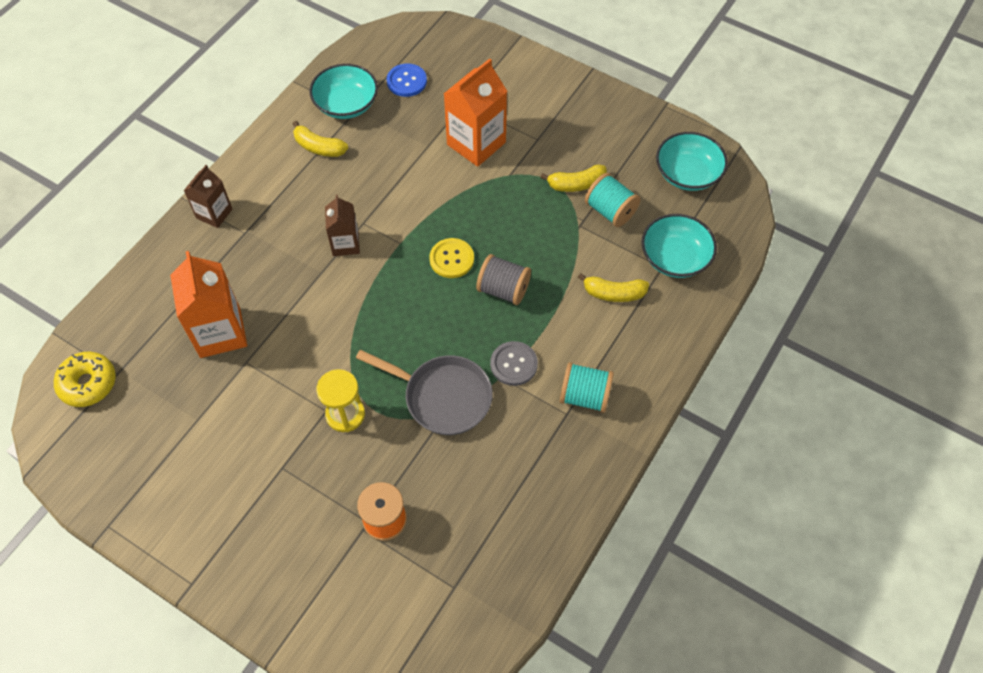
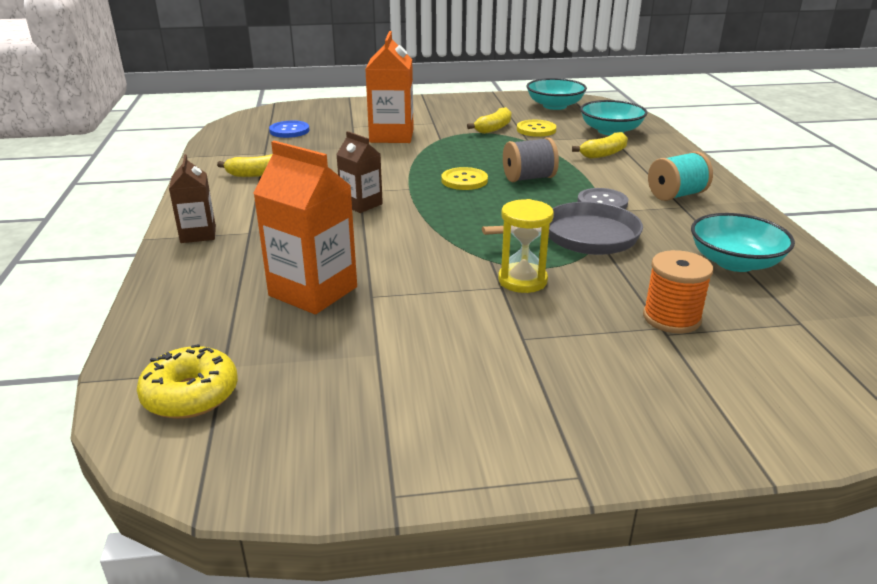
camera: 40 degrees left, 30 degrees down
turquoise bowl [309,64,378,119] -> turquoise bowl moved to [691,213,795,272]
turquoise spool [585,173,641,227] -> yellow button [517,120,556,137]

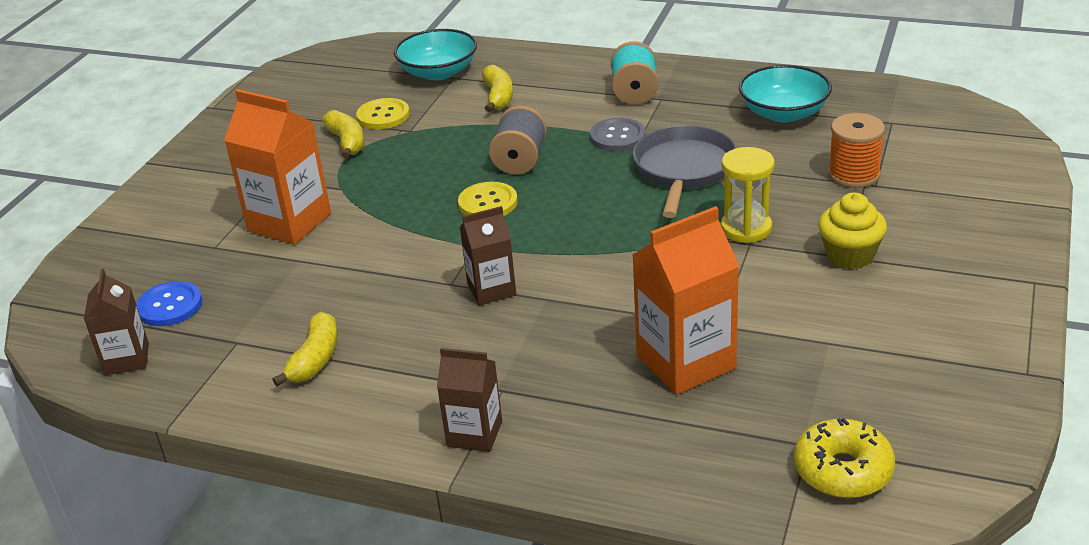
camera: 60 degrees left, 5 degrees up
turquoise bowl [527,78,587,110] -> none
none -> brown carton [84,269,149,375]
none -> yellow cupcake [818,192,887,269]

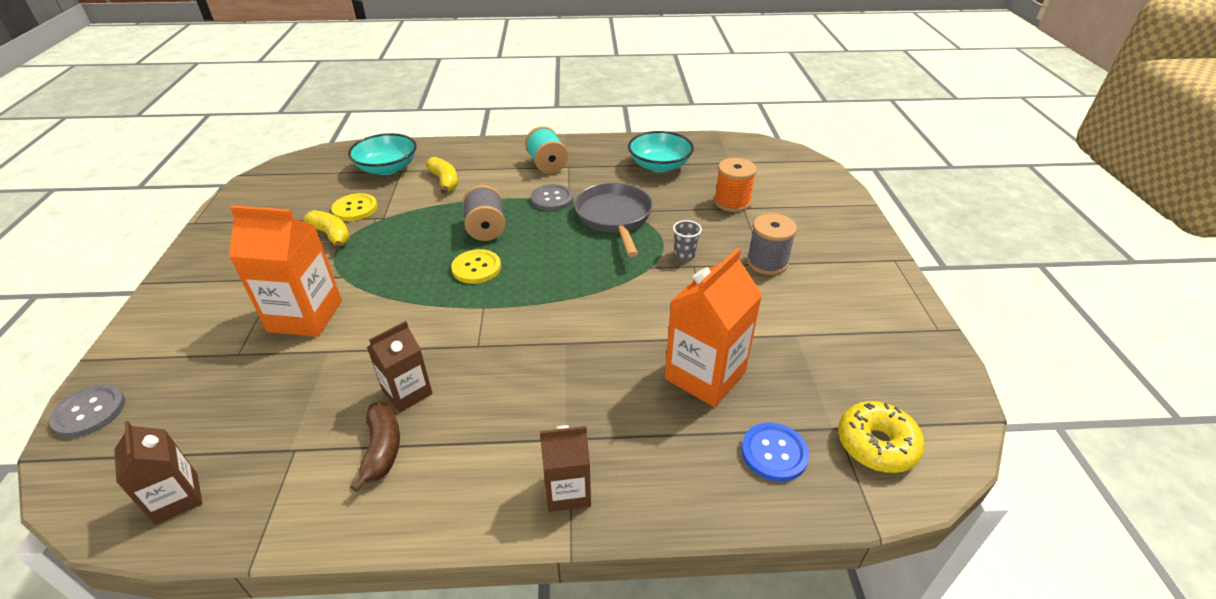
camera: 25 degrees left, 5 degrees up
blue button [136,281,202,326] -> blue button moved to [741,422,809,482]
yellow banana [272,312,338,386] -> brown banana [351,402,400,492]
brown carton [460,206,516,305] -> brown carton moved to [367,321,432,412]
yellow hourglass [721,147,775,243] -> grey cup [673,220,702,260]
yellow cupcake [818,192,887,269] -> grey spool [747,213,797,275]
none -> grey button [49,384,125,438]

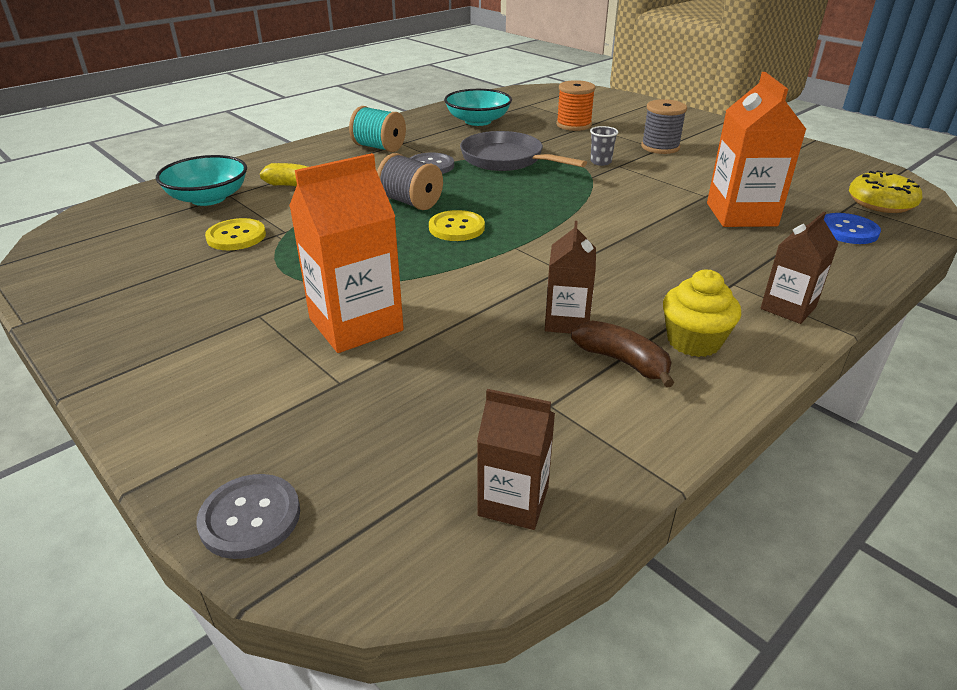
camera: 40 degrees left, 5 degrees down
yellow banana [303,210,350,250] -> none
none -> yellow cupcake [663,270,741,357]

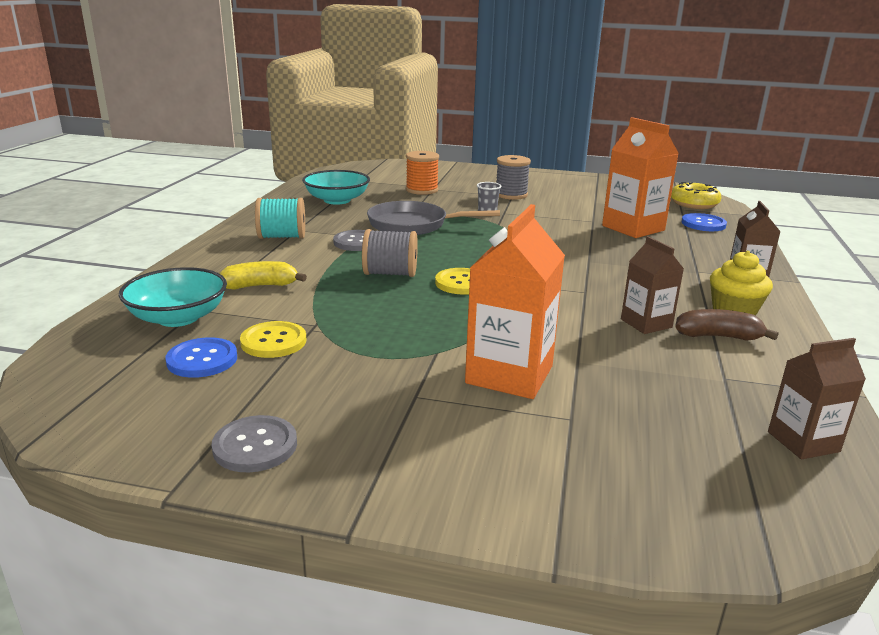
camera: 35 degrees left, 10 degrees down
grey button [196,474,300,559] -> grey button moved to [211,415,297,472]
none -> blue button [165,337,237,378]

